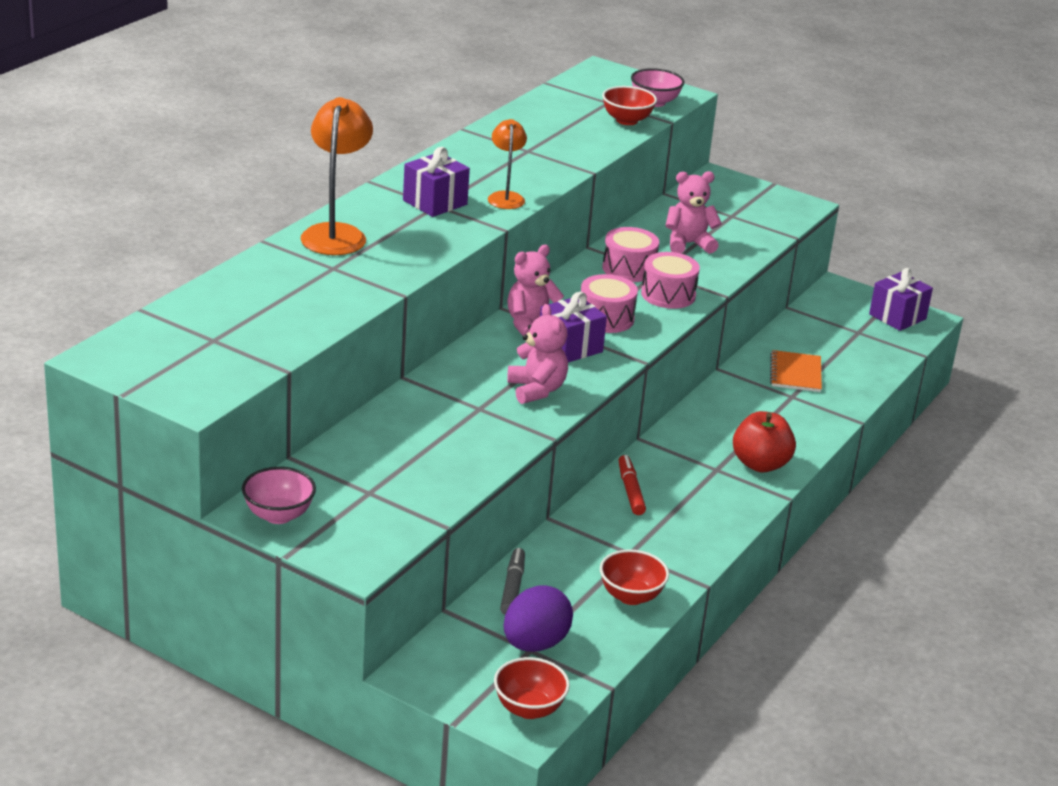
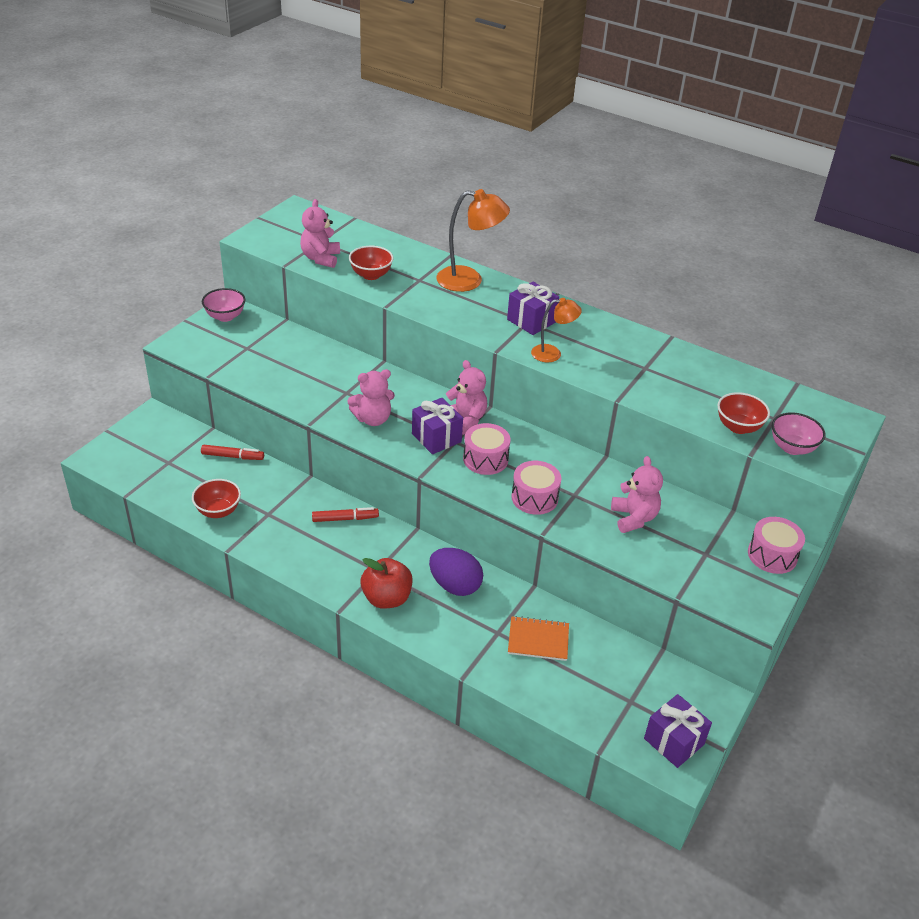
camera: 90 degrees right, 10 degrees up
red bowl [494,657,570,719] -> red bowl moved to [349,246,394,280]
grey marker [500,548,525,615] -> red marker [201,445,264,460]
purple egg [503,585,573,652] -> purple egg moved to [429,548,483,596]
pink drum [602,227,659,282] -> pink drum moved to [748,517,805,574]
none -> pink teddy bear [300,199,340,268]

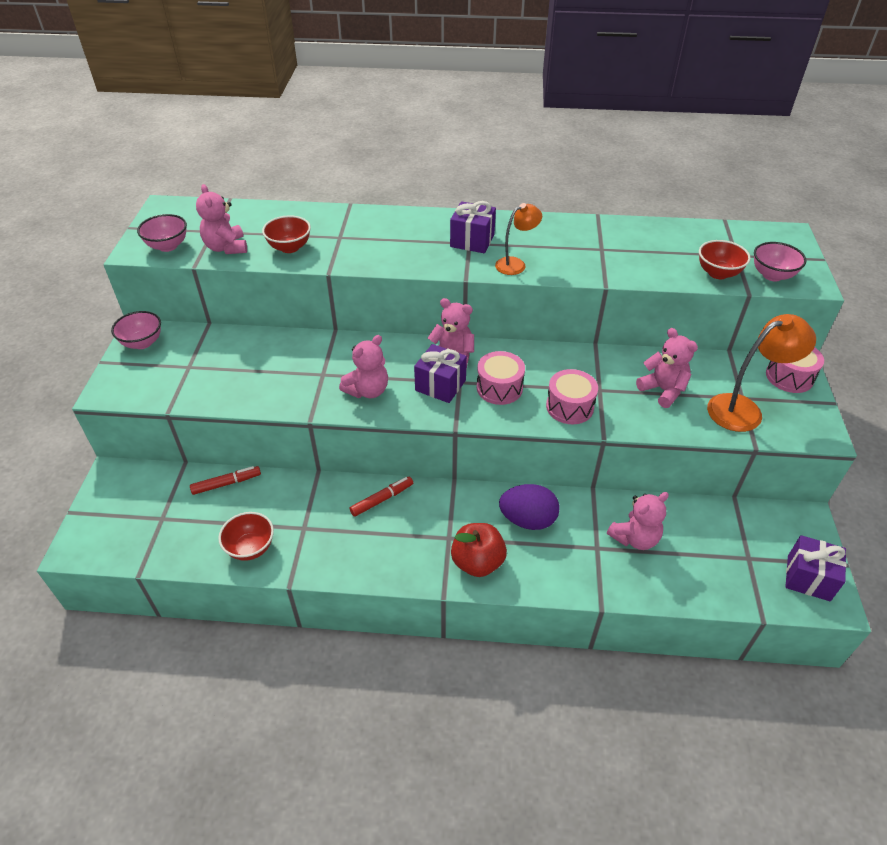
camera: 25 degrees left, 5 degrees up
orange lamp [436,189,510,292] -> orange lamp moved to [707,314,816,432]
orange notebook [508,616,569,661] -> pink teddy bear [607,492,669,550]
none -> pink bowl [137,214,187,252]

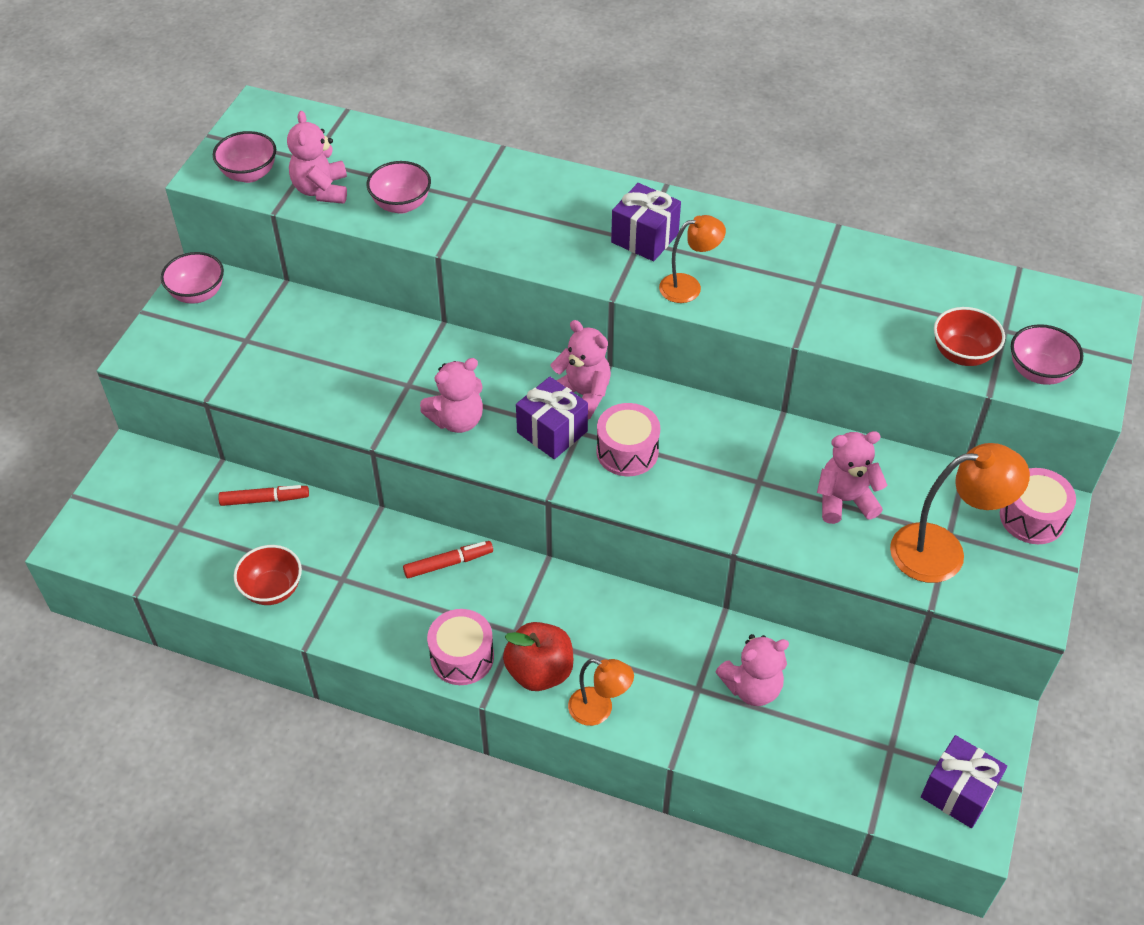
camera: 15 degrees right, 5 degrees up
red bowl [262,215,311,253] -> pink bowl [367,161,431,214]
purple egg [499,484,560,530] -> none
pink drum [546,369,598,424] -> pink drum moved to [427,609,494,685]
pink teddy bear [636,328,698,408] -> pink teddy bear turned 75 degrees counterclockwise [817,431,888,524]
none -> orange lamp [568,659,634,726]

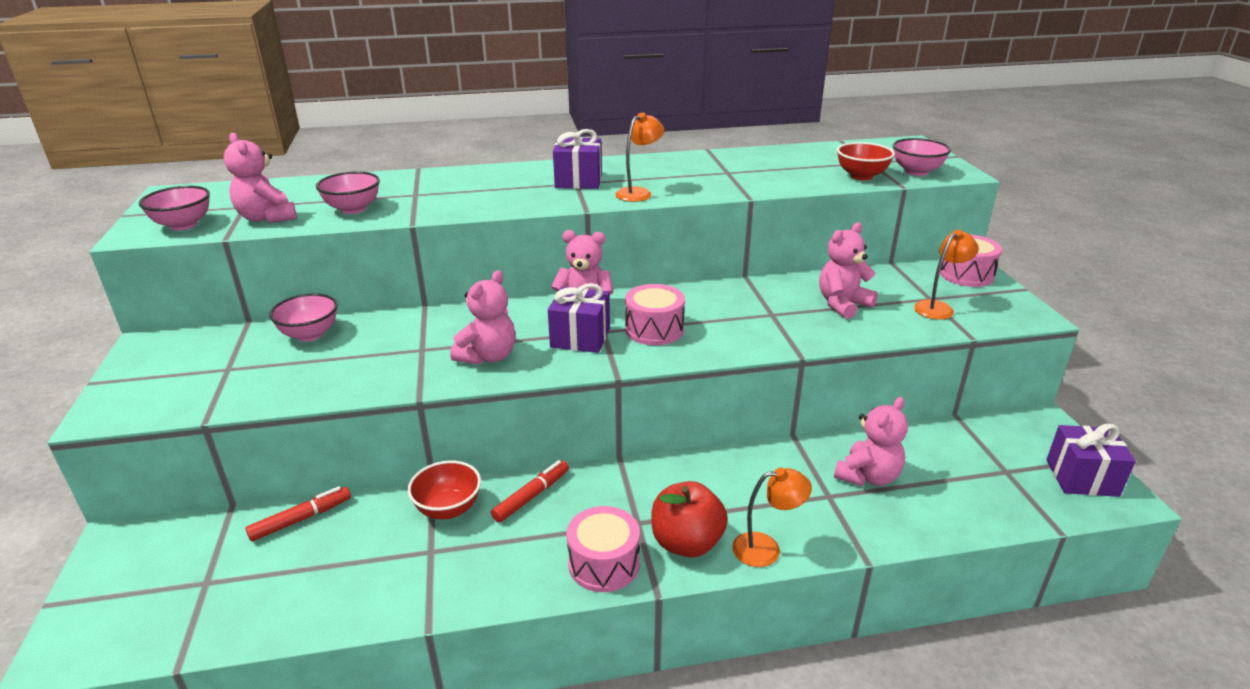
camera: 30 degrees left, 20 degrees down
pink bowl [161,252,224,304] -> pink bowl moved to [269,293,338,341]
red bowl [234,545,302,605] -> red bowl moved to [407,461,481,519]
orange lamp [890,443,1030,583] -> orange lamp [914,230,979,320], size x0.60

